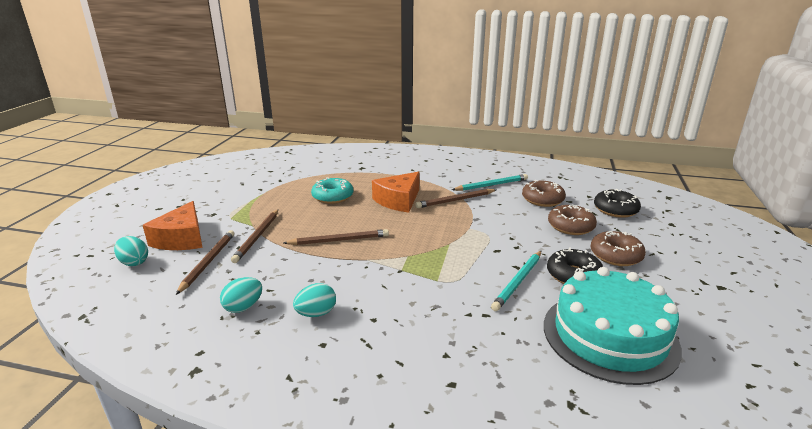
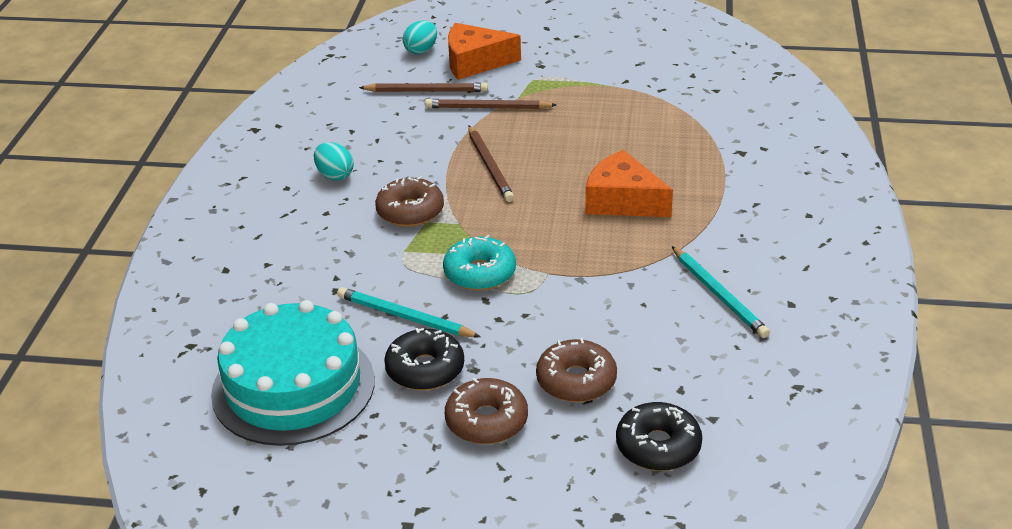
camera: 85 degrees right, 10 degrees up
turquoise egg [220,277,262,313] -> none
turquoise donut [311,177,353,204] -> turquoise donut moved to [443,235,516,291]
brown pencil [415,189,496,208] -> none
brown donut [522,180,566,207] -> brown donut moved to [375,176,444,227]

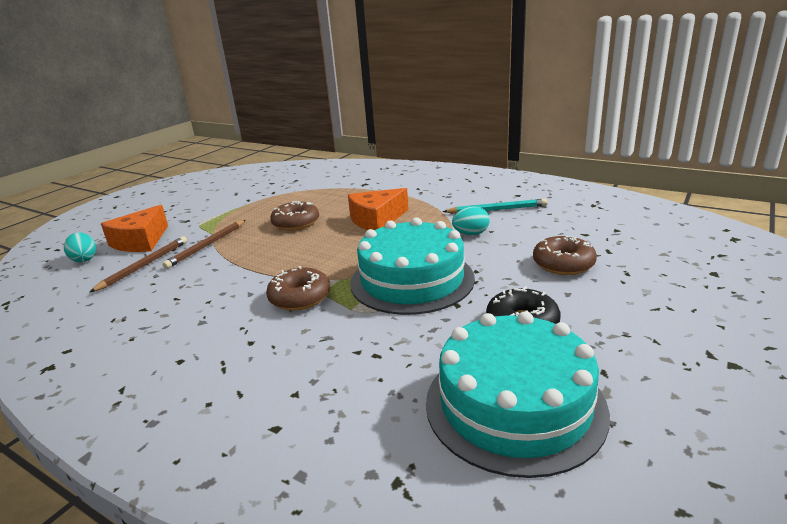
camera: 65 degrees left, 10 degrees down
turquoise egg [314,142,354,181] -> turquoise egg moved to [452,206,490,235]
turquoise pencil [337,287,481,337] -> none
turquoise donut [443,235,516,291] -> turquoise cake [350,217,475,315]
brown donut [445,378,528,444] -> brown donut moved to [270,201,319,231]
brown pencil [468,126,514,202] -> none
black donut [616,402,702,471] -> none

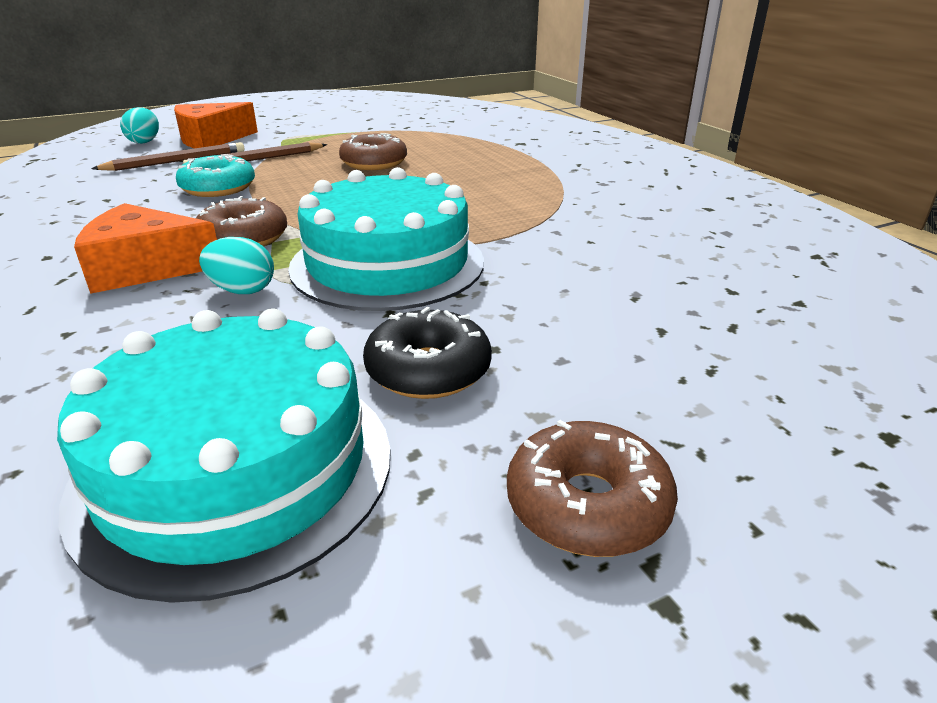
camera: 30 degrees right, 5 degrees up
orange cheese [348,188,408,230] -> orange cheese moved to [74,203,217,294]
turquoise pencil [443,199,548,214] -> none
turquoise egg [452,206,490,235] -> turquoise egg moved to [199,237,274,294]
brown donut [533,236,597,275] -> brown donut moved to [507,420,678,557]
none -> turquoise donut [176,154,255,197]

